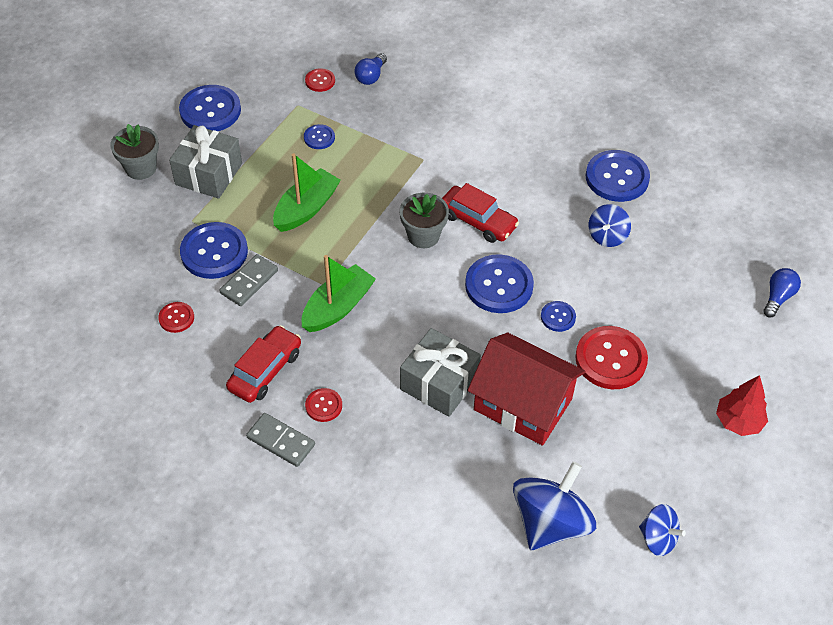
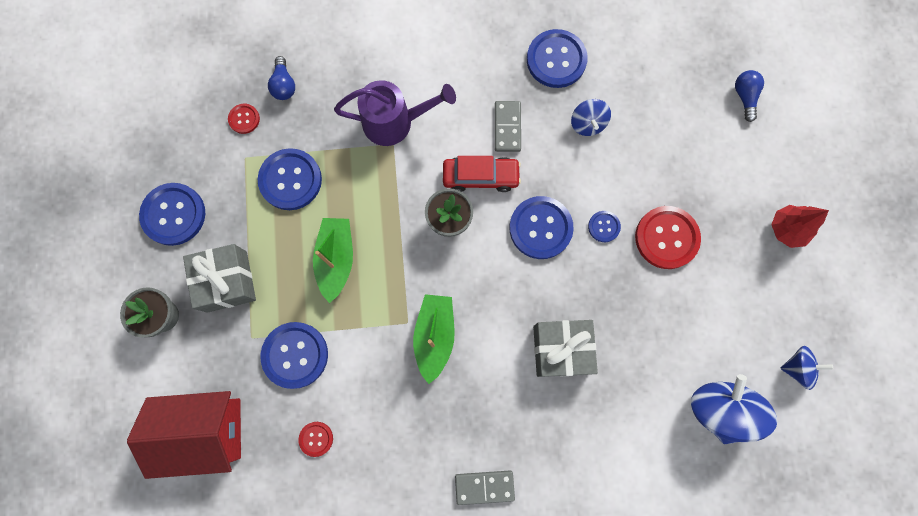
camera: 35 degrees left, 25 degrees up
grey domino [219,254,278,306] -> grey domino moved to [495,101,521,152]
red car [226,325,301,403] -> none
blue button [304,124,335,149] -> blue button [258,148,322,210], size x1.98
red button [305,388,342,422] -> none
red house [467,333,585,446] -> red house moved to [127,391,241,479]
none -> purple watering can [334,80,456,146]

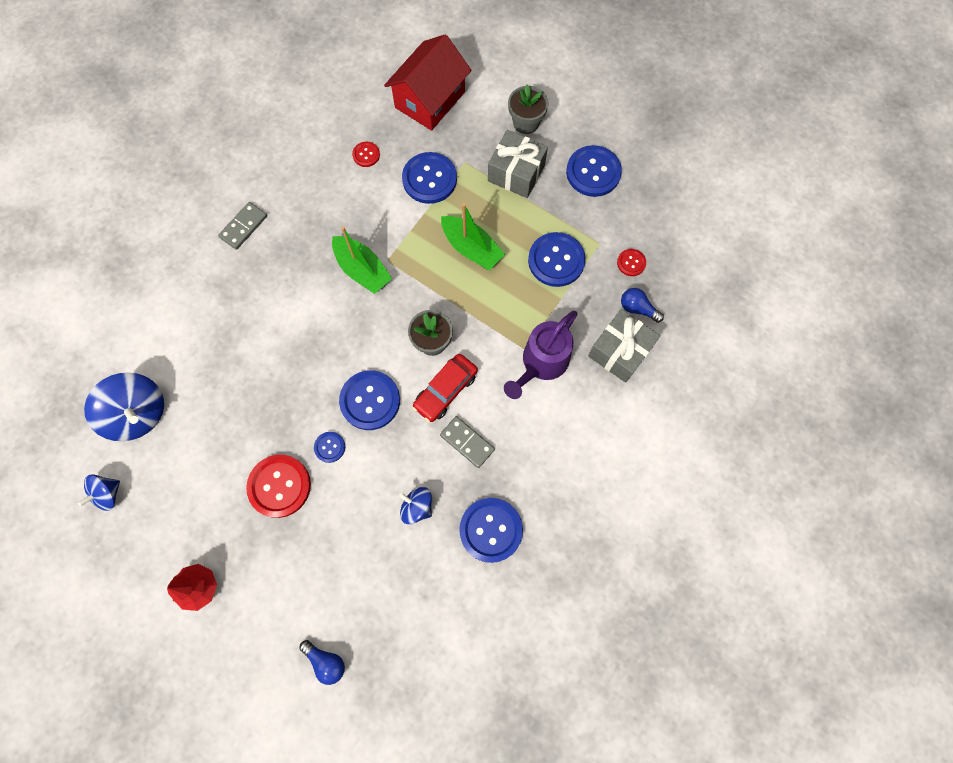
camera: 130 degrees right, 5 degrees down
grey gift [533,320,598,377] -> grey gift moved to [588,309,660,383]

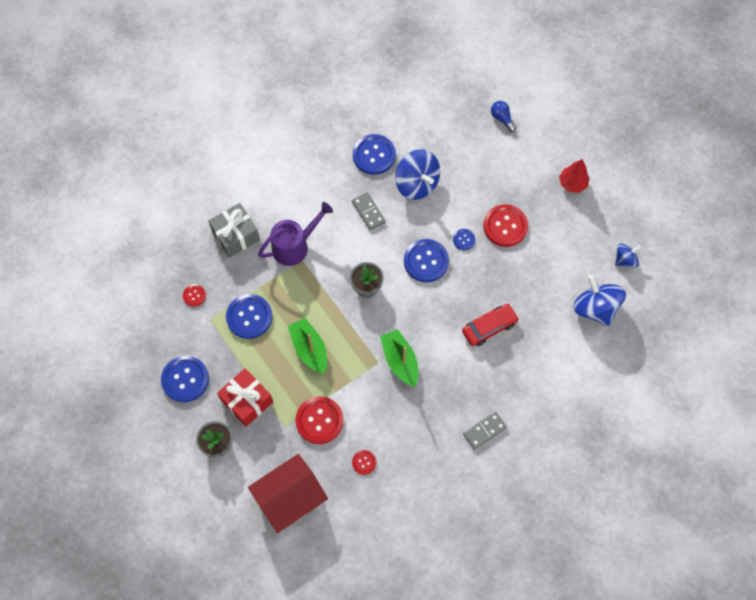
camera: 160 degrees left, 5 degrees down
blue spinning top [399,487,432,524] -> blue spinning top [395,149,440,200], size x1.79
blue button [402,152,457,204] -> red button [295,396,343,444]
red car [412,354,478,422] -> red car moved to [462,304,519,346]
grey gift [488,130,548,198] -> red gift [217,368,273,427]
blue light bulb [621,288,664,323] -> none

